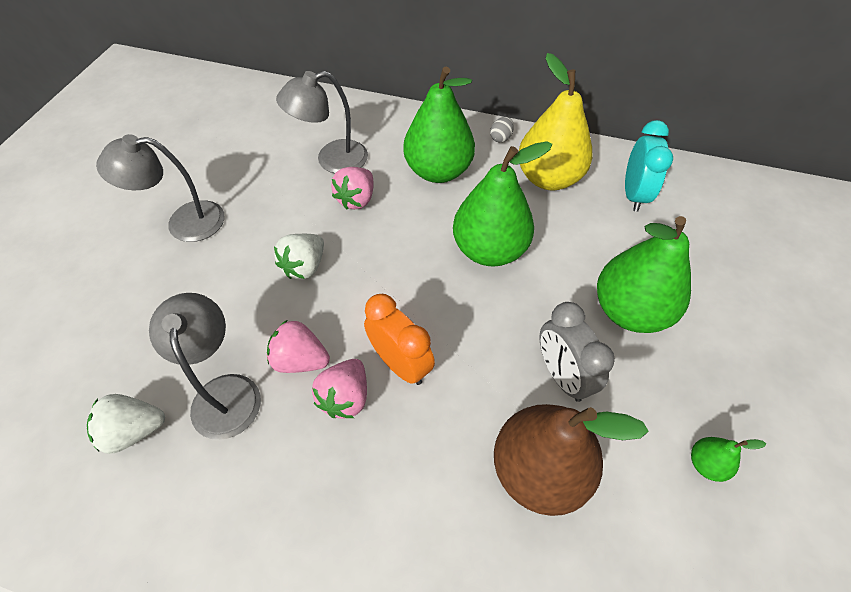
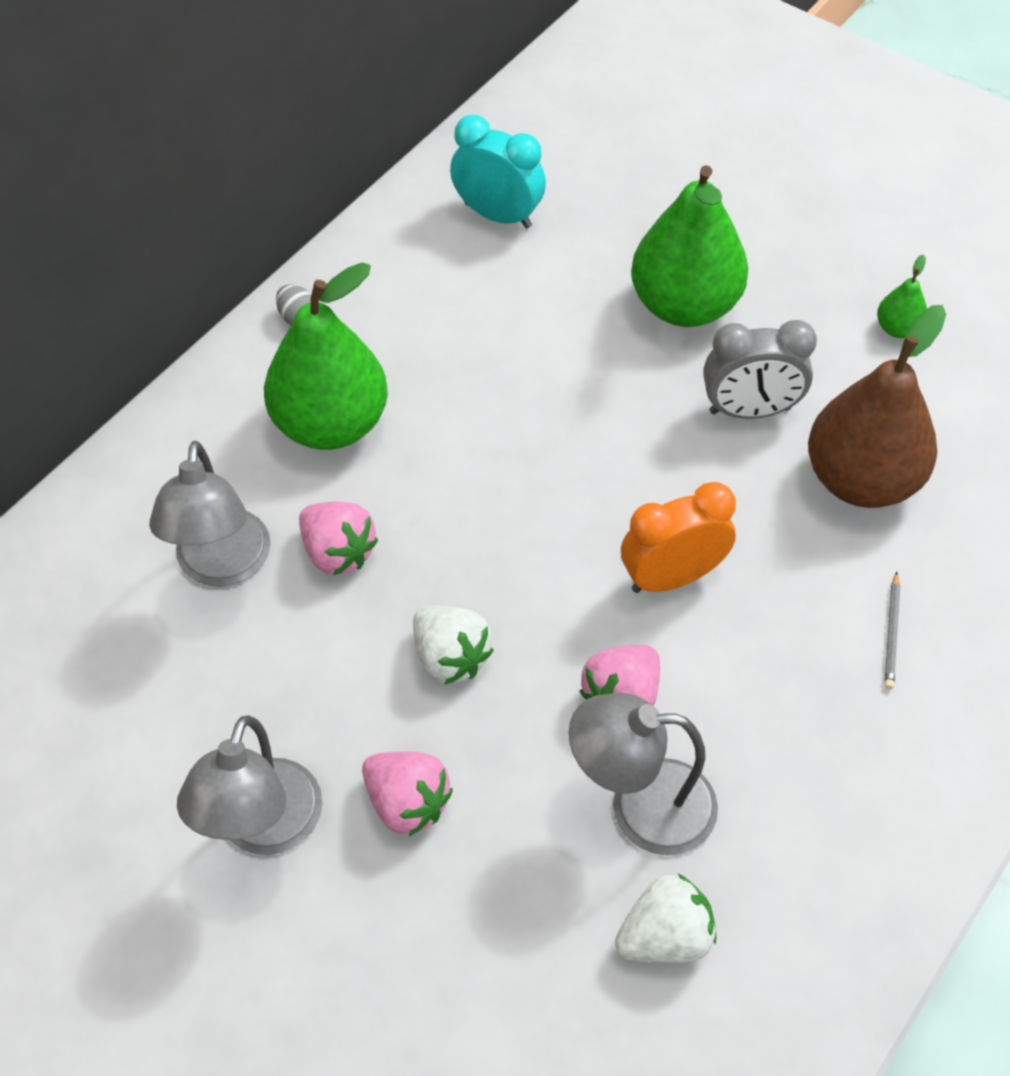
camera: 70 degrees left, 0 degrees up
white strawberry [87,394,165,454] -> white strawberry turned 120 degrees counterclockwise [615,874,716,963]
pink strawberry [312,359,367,418] -> pink strawberry moved to [362,751,453,836]
green pear [453,141,552,267] -> none
yellow pear [519,53,593,190] -> none
none -> grey pencil [885,571,900,689]

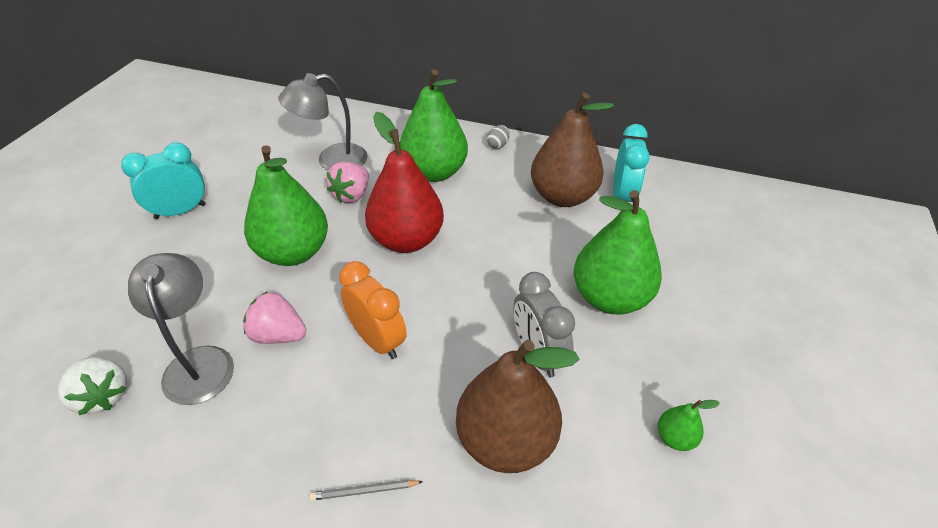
camera: 70 degrees right, 10 degrees down
grey lamp [177,715,323,855] -> turquoise clock [121,143,206,219]
pink strawberry [362,751,453,836] -> none
white strawberry [413,606,494,685] -> green pear [244,145,328,266]
none -> red pear [365,112,444,253]
none -> brown pear [531,93,614,207]

